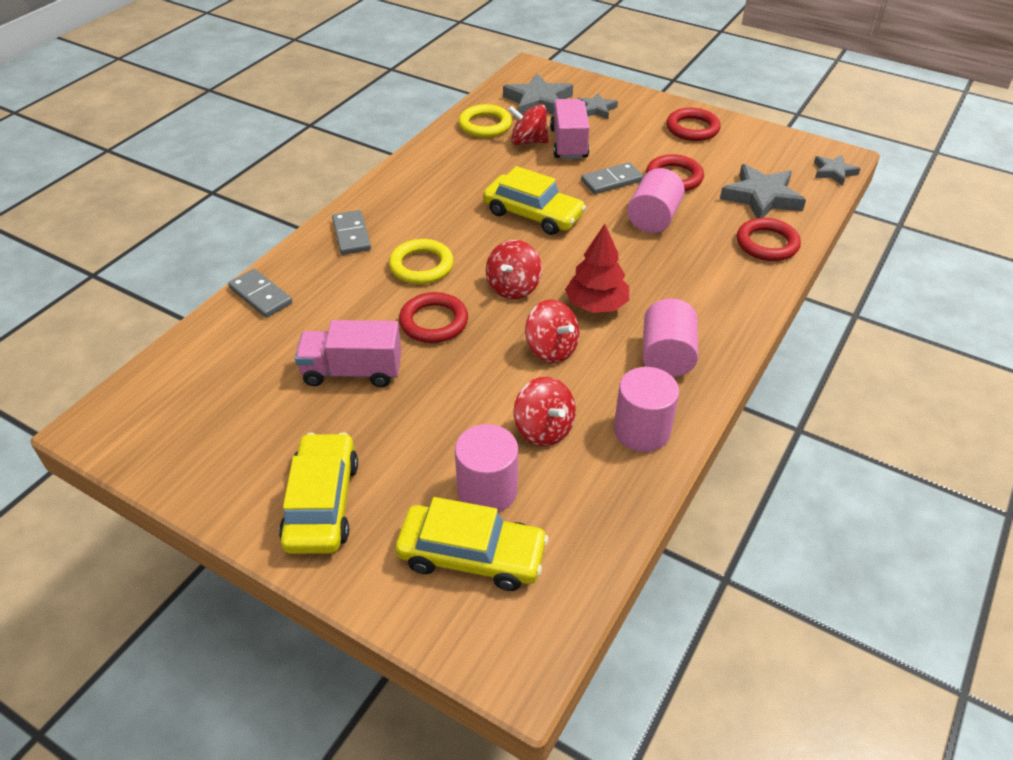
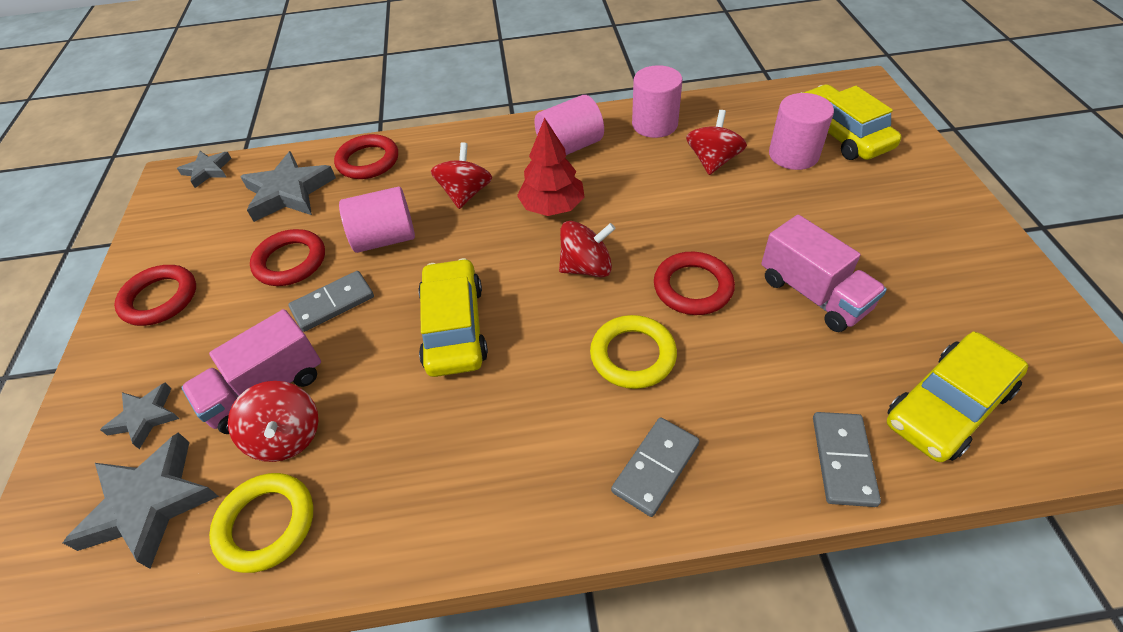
camera: 125 degrees left, 5 degrees up
yellow car [279,432,358,554] -> yellow car moved to [887,331,1028,462]
red spinning top [525,300,580,363] -> red spinning top moved to [431,142,492,209]
grey domino [581,162,643,194] -> grey domino turned 60 degrees counterclockwise [288,271,374,332]

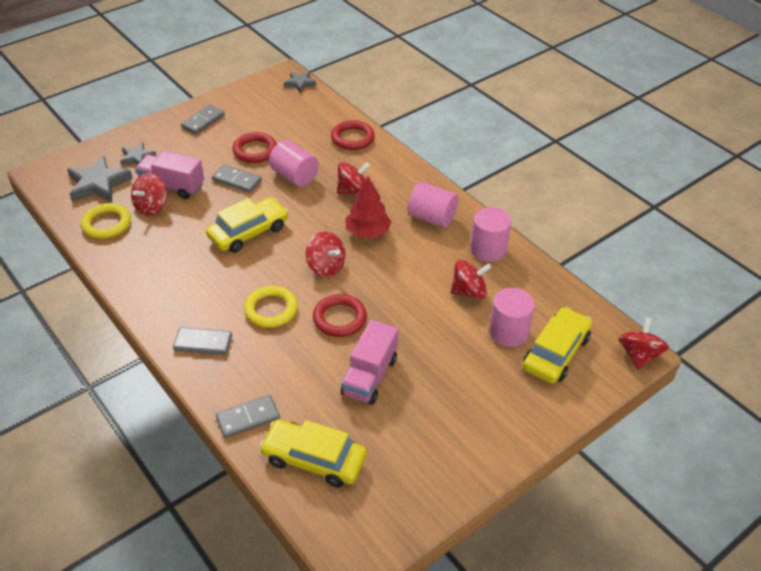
camera: 55 degrees right, 5 degrees down
red ring [114,265,196,326] -> grey domino [181,105,225,134]
grey star [240,151,336,222] -> none
none -> red spinning top [618,317,669,370]

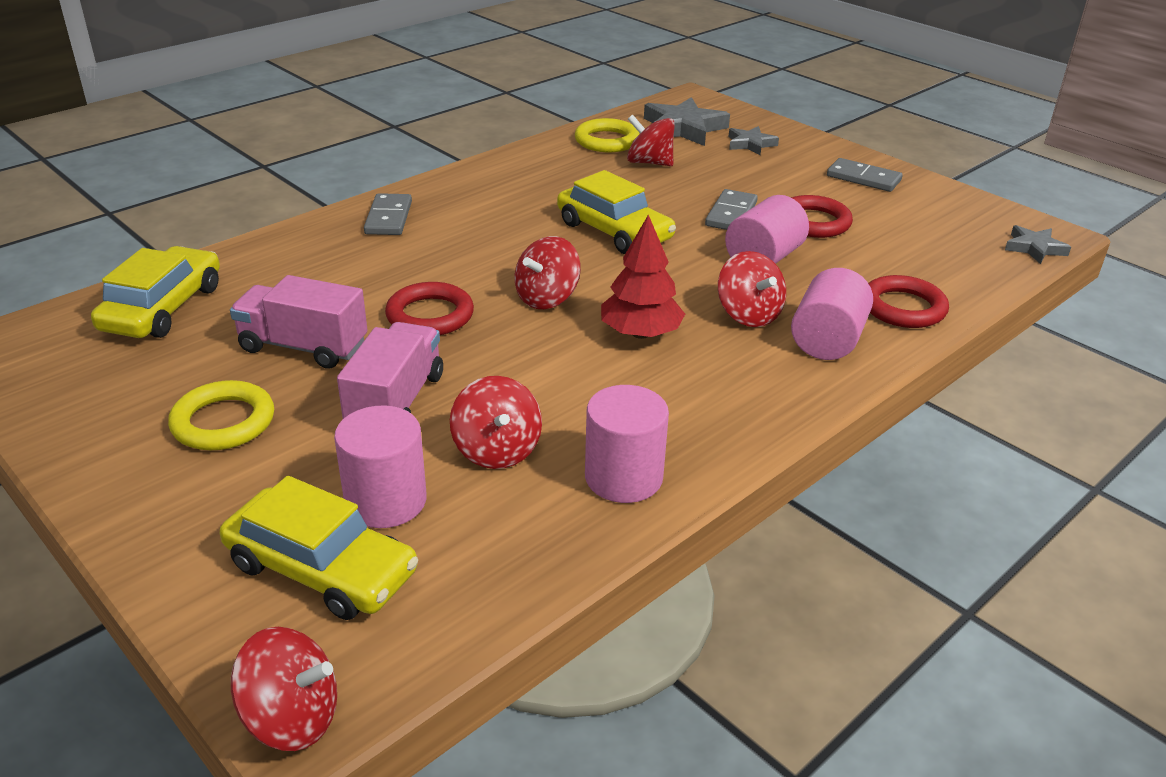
camera: 85 degrees right, 10 degrees down
pink truck [135,151,204,199] -> pink truck moved to [337,322,443,419]
grey domino [216,395,280,438] -> none
yellow ring [244,286,298,328] -> yellow ring moved to [168,380,274,450]
pink cylinder [408,182,458,228] -> pink cylinder moved to [791,268,873,360]

